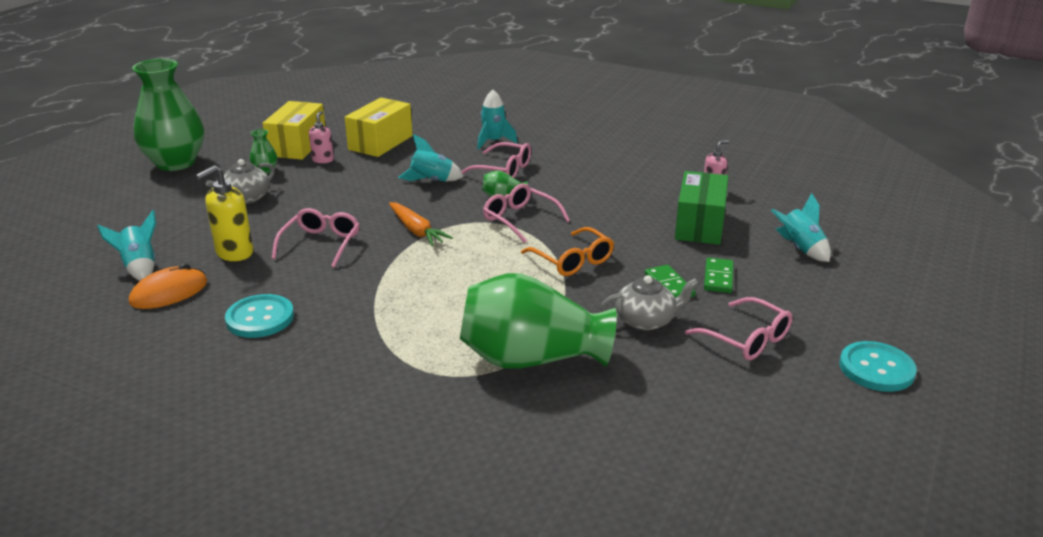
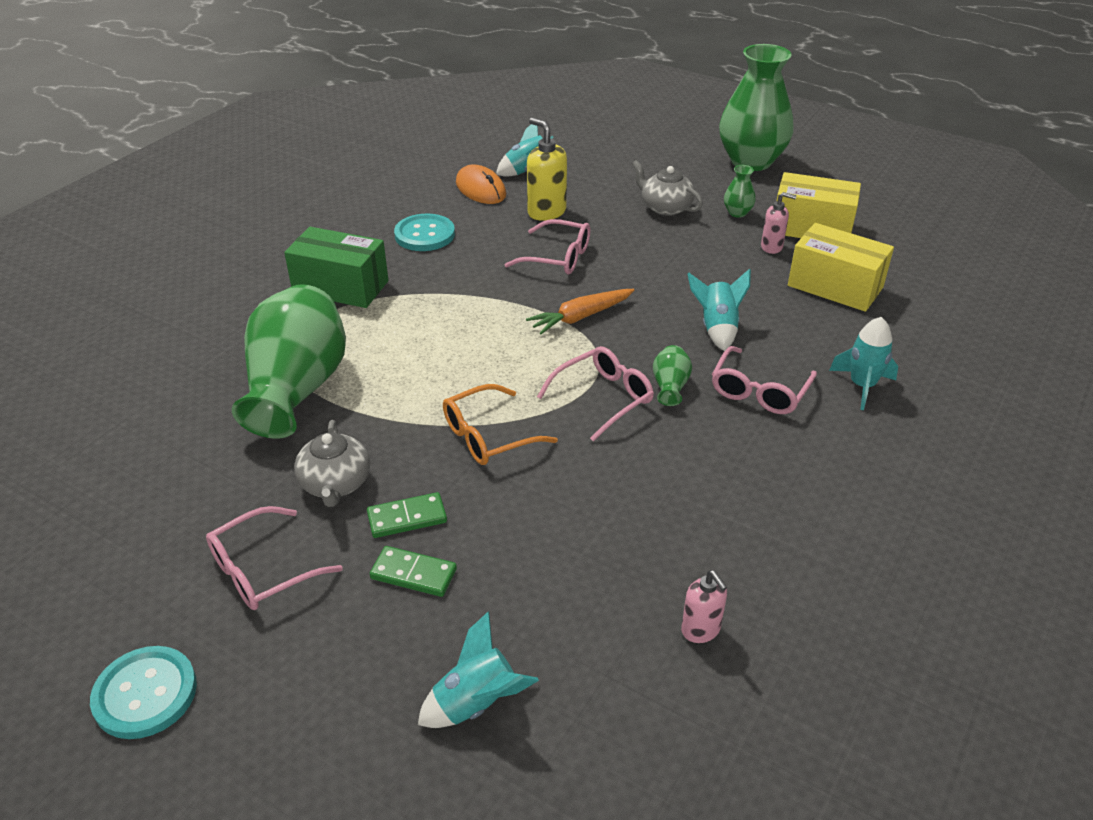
camera: 95 degrees right, 10 degrees up
green box [675,171,729,245] -> green box moved to [284,227,388,308]

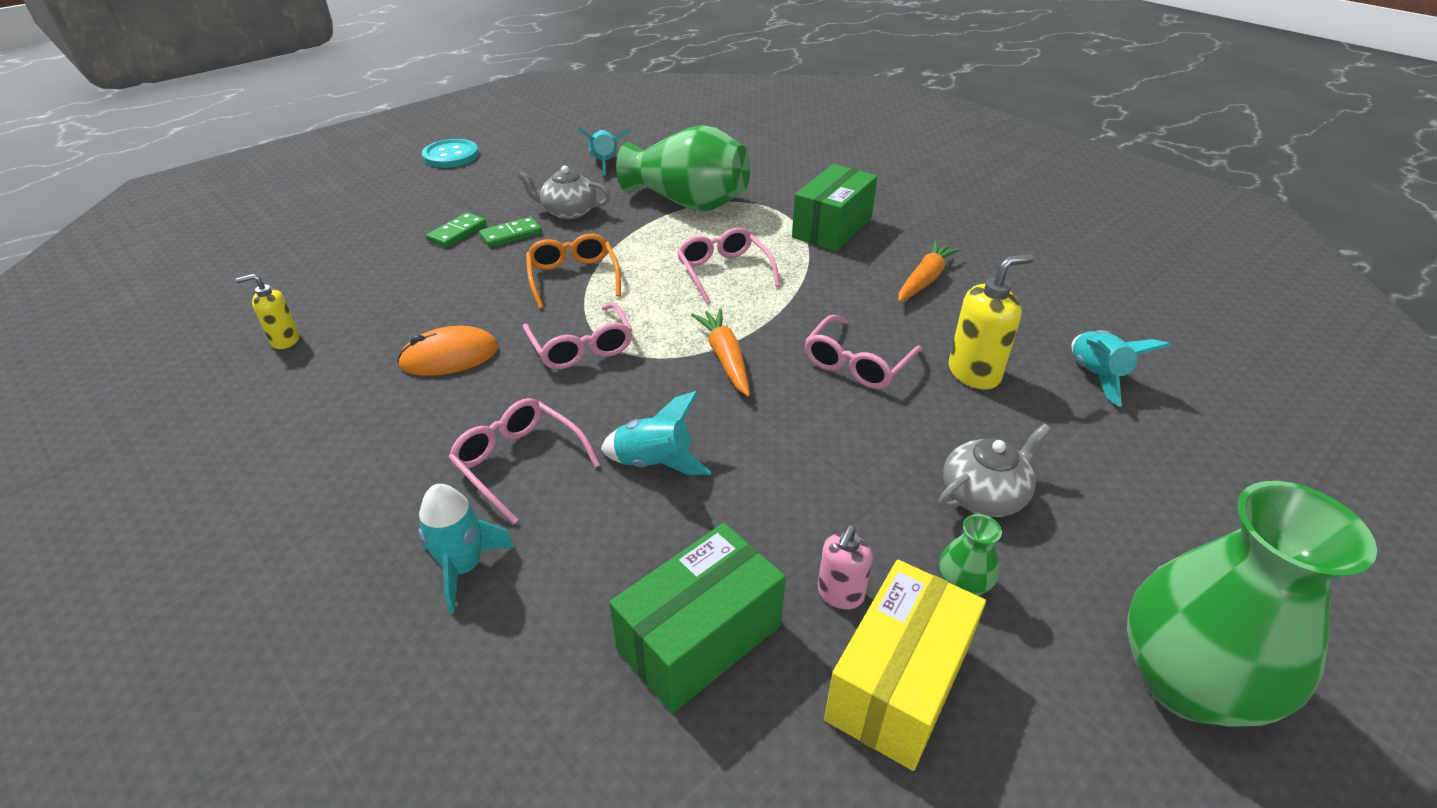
camera: 105 degrees right, 0 degrees up
pink glasses [206,506,343,610] -> pink glasses moved to [677,227,780,304]
green domino [367,492,447,538] -> green domino turned 60 degrees clockwise [479,217,542,247]
turquoise button [394,214,455,251] -> orange carrot [898,241,961,302]
turquoise rocket [418,612,539,728] -> turquoise rocket moved to [578,127,631,176]
orange mouse [456,165,506,204] -> orange mouse moved to [397,326,498,376]
green vase [653,345,692,406] -> none
pink soap dispenser [681,570,727,643] -> yellow soap dispenser [236,274,299,349]
yellow box [788,223,894,312] -> green box [609,523,786,713]

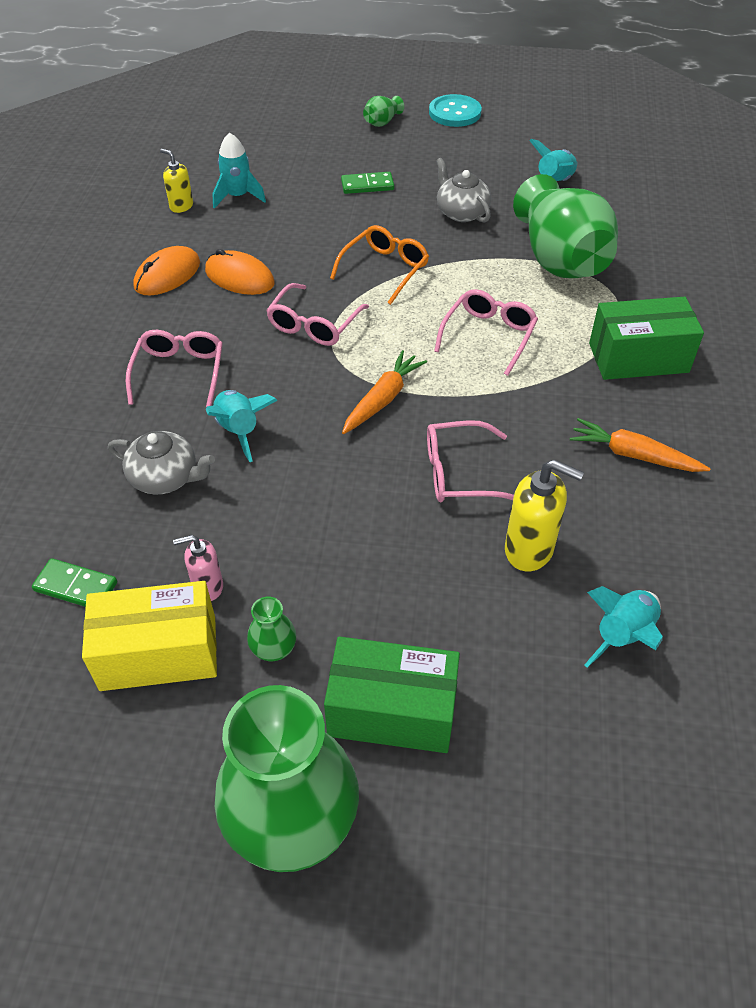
camera: 50 degrees right, 10 degrees up
turquoise rocket [418,484,515,613] -> turquoise rocket moved to [213,133,266,209]
green domino [479,217,542,247] -> green domino moved to [32,558,117,607]
green box [609,523,786,713] -> green box moved to [324,636,460,753]
orange carrot [898,241,961,302] -> orange carrot turned 150 degrees counterclockwise [570,418,711,472]
grey teapot [939,424,1052,517] -> grey teapot moved to [108,431,215,494]
none -> orange mouse [133,246,200,296]
none -> green vase [363,96,404,127]

